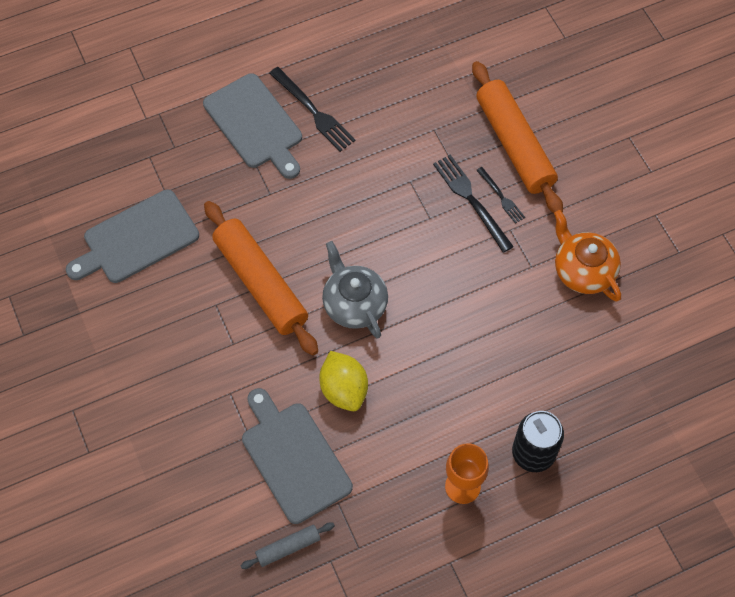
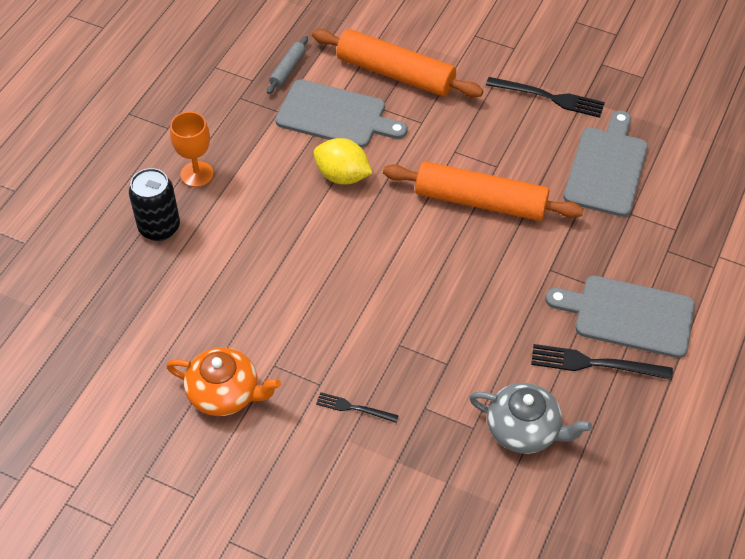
camera: 140 degrees right, 10 degrees down
grey teapot [322,241,388,339] -> grey teapot moved to [469,383,592,454]
black fork [433,155,514,253] -> black fork moved to [486,77,605,118]
orange rolling pin [472,61,563,213] -> orange rolling pin moved to [312,29,483,98]

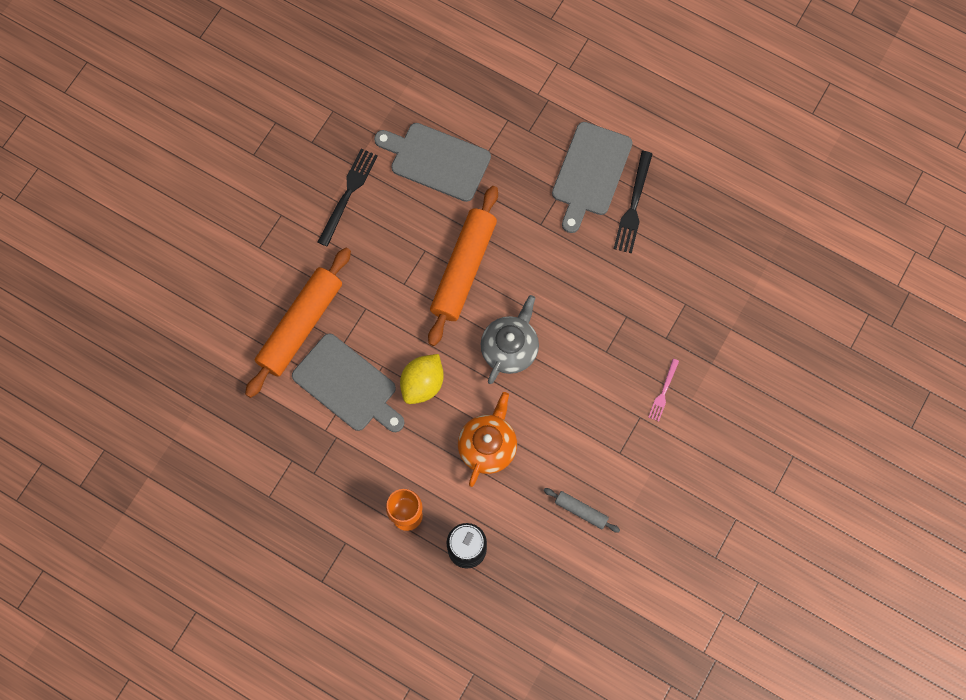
camera: 85 degrees left, 20 degrees up
orange teapot [166,347,281,416] -> orange teapot moved to [458,392,517,487]
grey rolling pin [267,36,308,94] -> grey rolling pin moved to [544,488,620,533]
grey cutting board [275,79,408,148] -> grey cutting board turned 105 degrees clockwise [292,334,405,432]
black fork [316,392,399,423] -> pink fork [648,359,679,422]
grey teapot [469,383,592,454] -> grey teapot moved to [481,295,539,384]

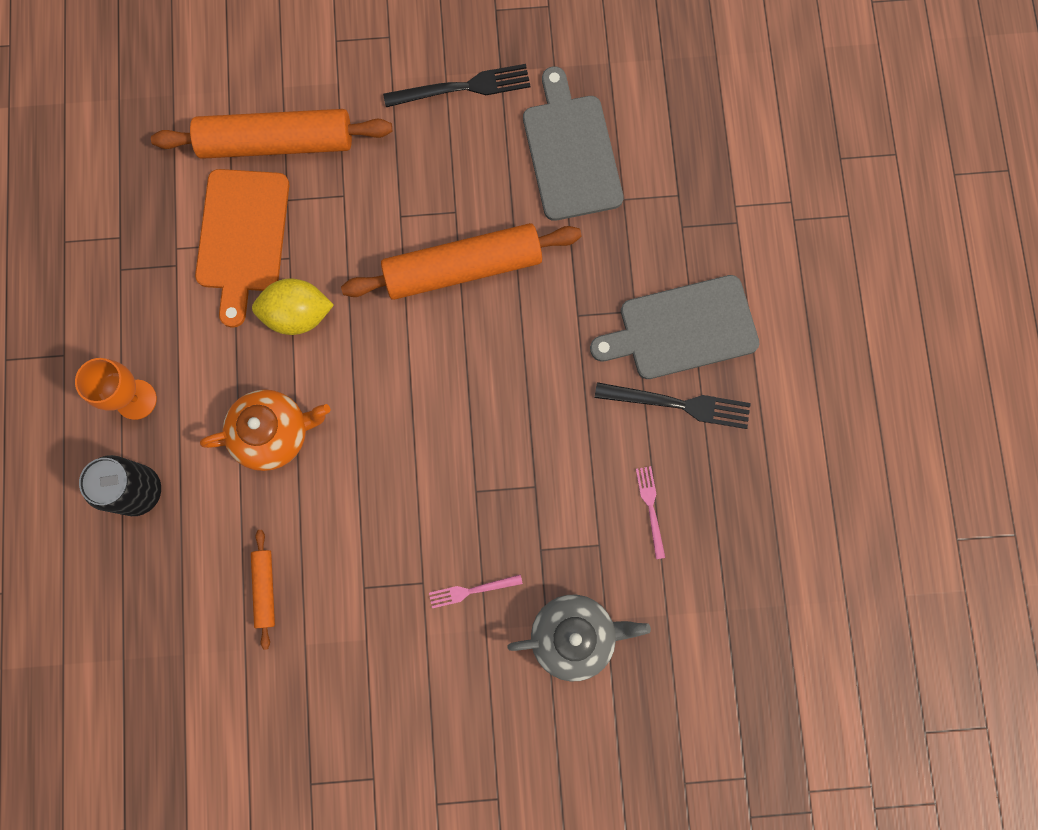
camera: 55 degrees right, 5 degrees up
grey cutting board [292,334,405,432] -> orange cutting board [195,169,289,328]
grey teapot [481,295,539,384] -> grey teapot moved to [507,595,651,681]
grey rolling pin [544,488,620,533] -> orange rolling pin [251,530,275,650]
black fork [614,151,652,253] -> black fork turned 150 degrees counterclockwise [595,382,751,429]
none -> pink fork [636,466,665,559]

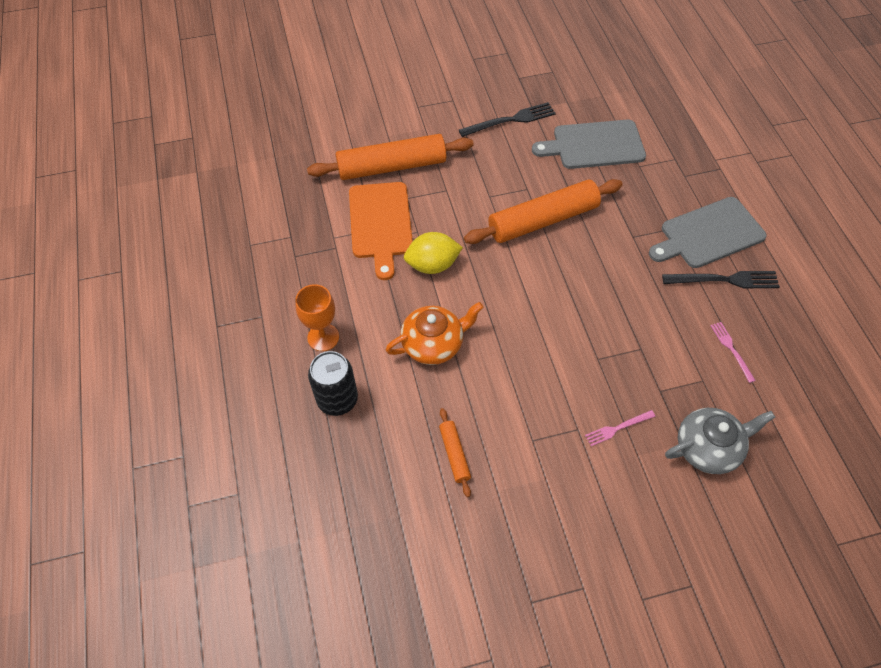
camera: 10 degrees left, 20 degrees down
grey cutting board [523,67,624,221] -> grey cutting board turned 75 degrees counterclockwise [532,119,646,169]

